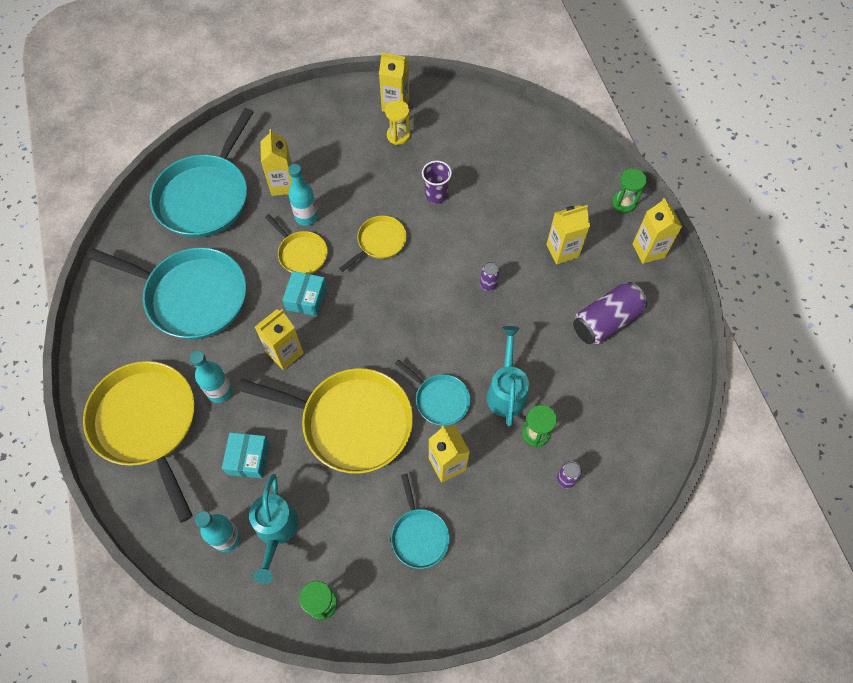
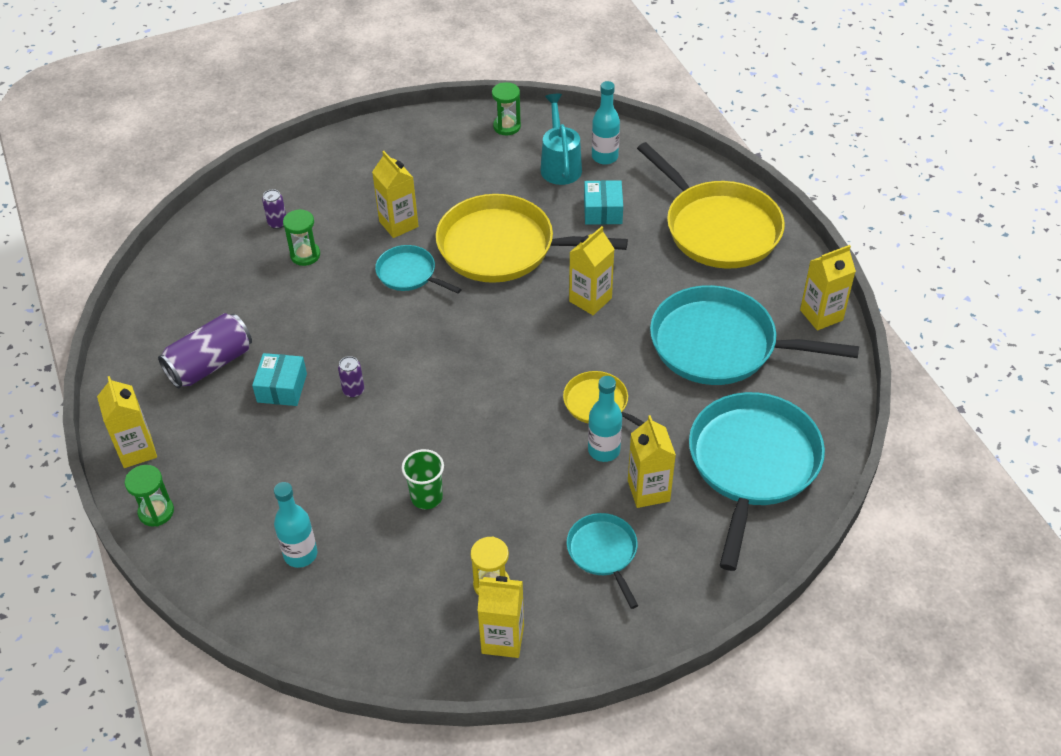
camera: 175 degrees right, 15 degrees down
turquoise bottle [190,351,233,403] -> turquoise bottle moved to [274,482,317,568]
turquoise box [283,271,327,316] -> turquoise box moved to [252,353,307,406]
yellow pan [339,216,407,272] -> none
turquoise pan [391,473,450,569] -> turquoise pan moved to [566,513,638,609]
purple cup [422,161,452,204] -> green cup [401,449,444,509]
turquoise watering can [486,326,529,426] -> none
yellow carton [546,205,590,265] -> yellow carton moved to [800,245,856,330]

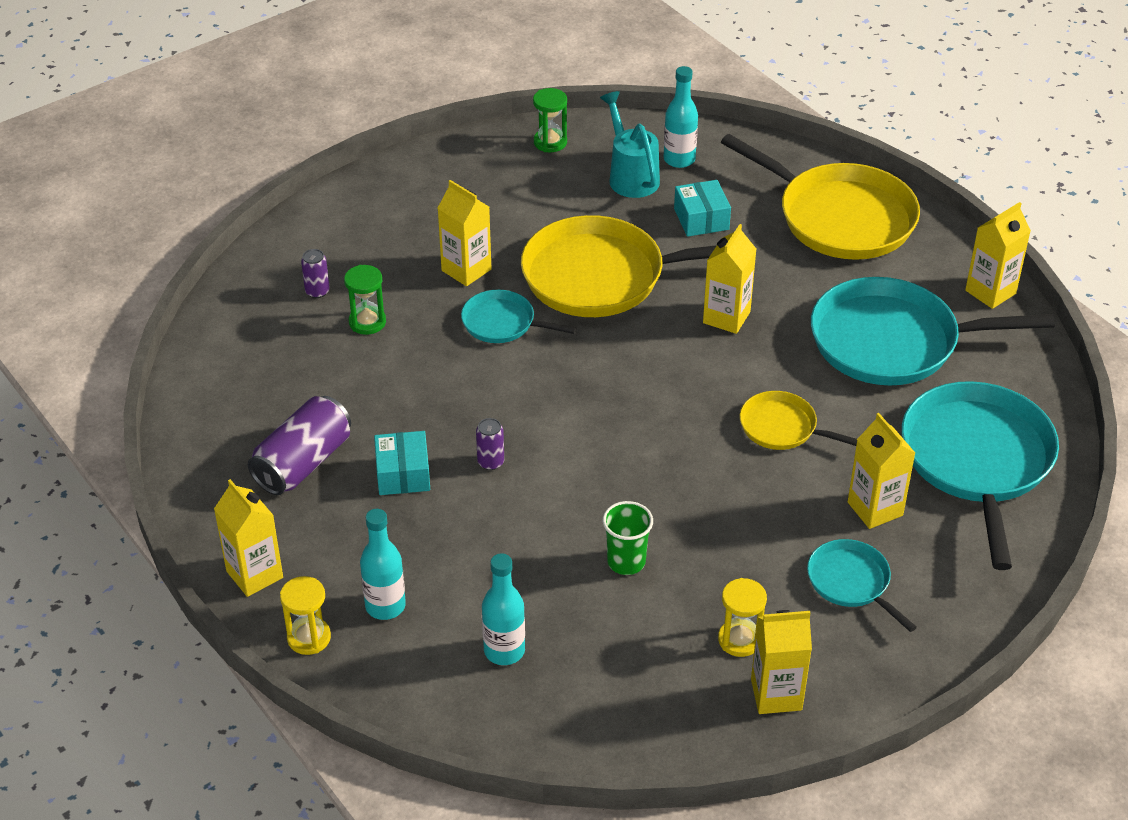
camera: 15 degrees left, 5 degrees down
green hourglass [125,465,174,527] -> yellow hourglass [280,576,331,655]
turquoise bottle [588,376,622,462] -> turquoise bottle moved to [360,509,406,620]

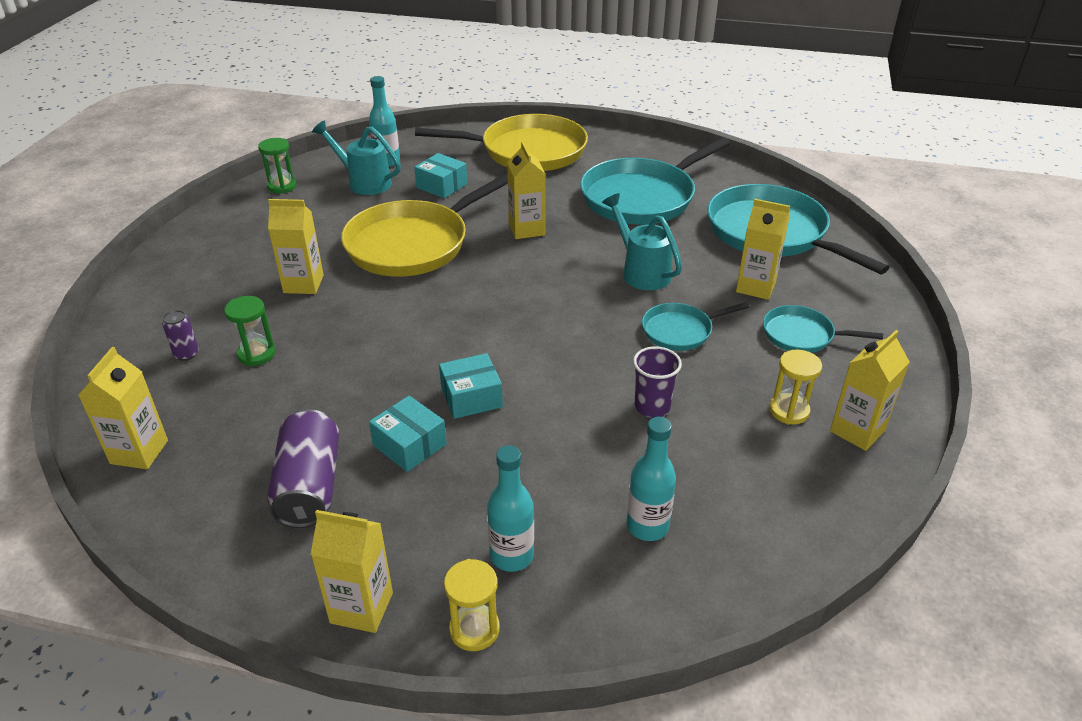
camera: 40 degrees left, 5 degrees down
turquoise pan [461,290,577,343] -> turquoise pan moved to [642,302,750,351]
purple can [476,418,504,470] -> turquoise box [439,353,503,419]
green cup [603,501,653,575] -> purple cup [633,346,682,418]
yellow pan [740,391,857,450] -> turquoise watering can [602,193,682,290]
yellow carton [965,202,1031,309] -> yellow carton moved to [78,347,168,469]

